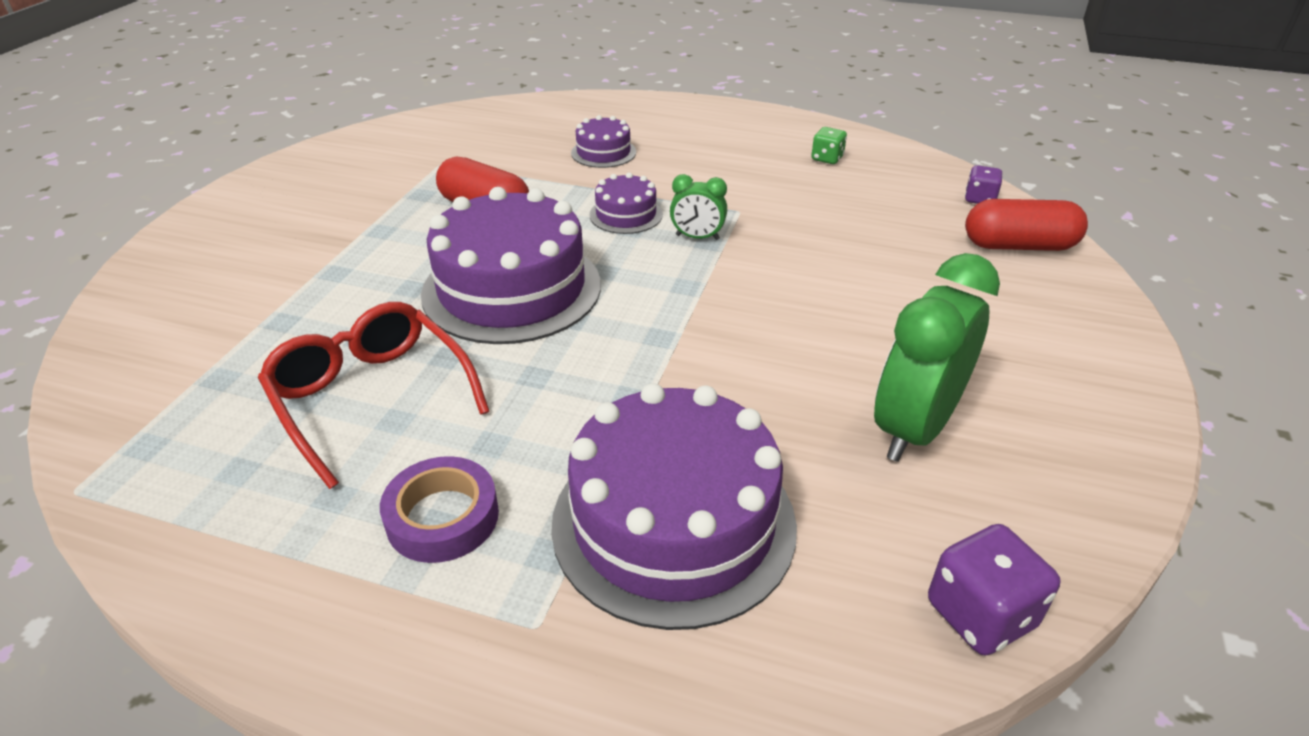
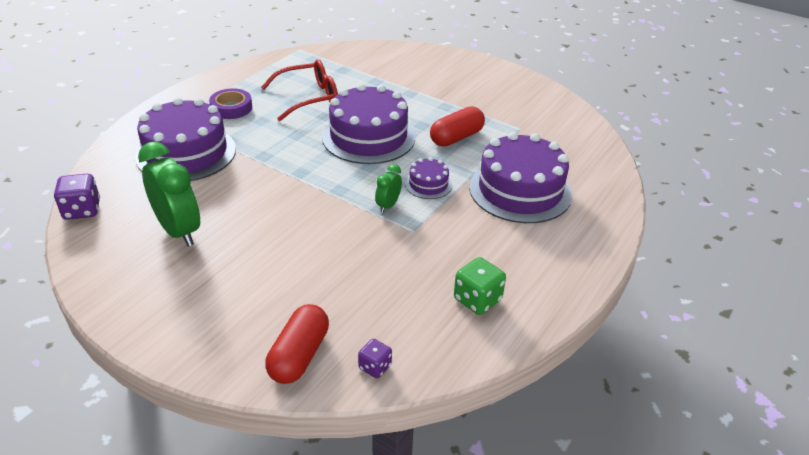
camera: 105 degrees right, 0 degrees up
purple cake [571,115,636,168] -> purple cake [469,132,572,223], size x2.14
green dice [811,127,847,164] -> green dice [454,257,506,315], size x1.62

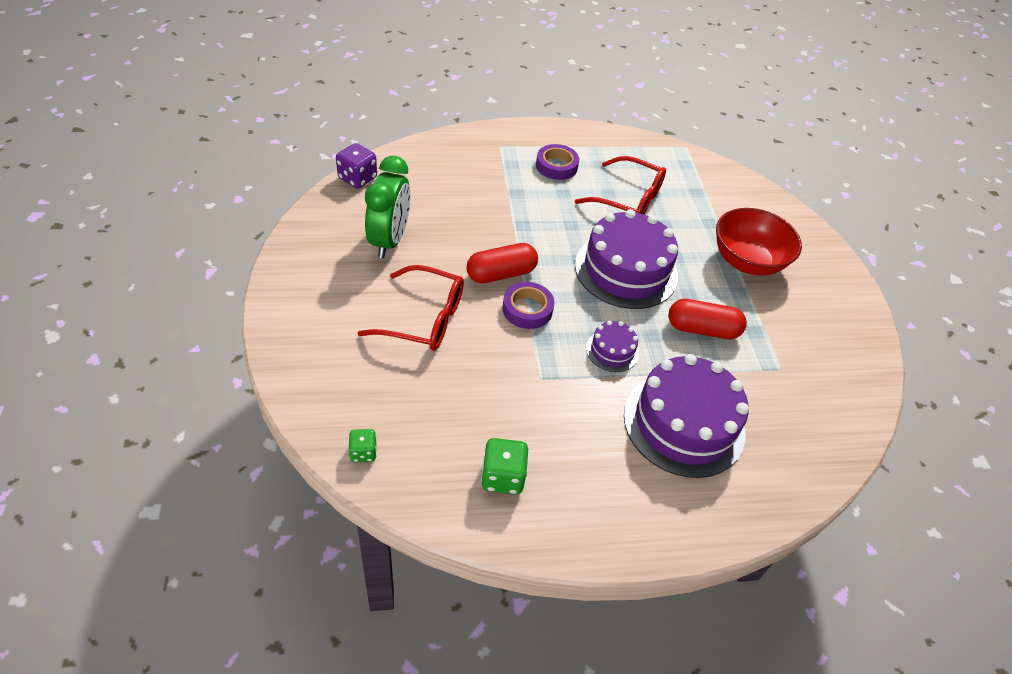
camera: 45 degrees right, 10 degrees up
purple cake [135,97,236,181] -> none
red capsule [265,304,329,384] -> red capsule moved to [466,243,538,283]
purple dice [358,339,392,378] -> green dice [348,429,377,462]
green clock [375,164,402,213] -> none
none -> red glasses [358,265,464,351]
none -> purple tape [502,282,554,329]
none -> red bowl [716,208,802,276]

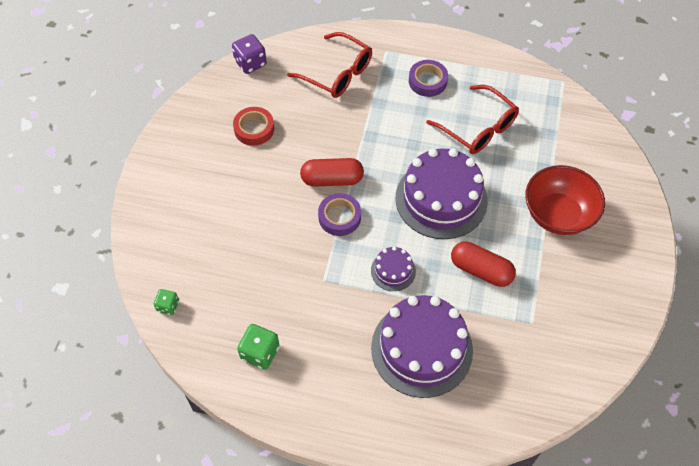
camera: 25 degrees right, 10 degrees up
red glasses [358,265,464,351] -> red glasses moved to [287,32,372,98]
green clock [365,156,410,258] -> red tape [233,107,274,146]

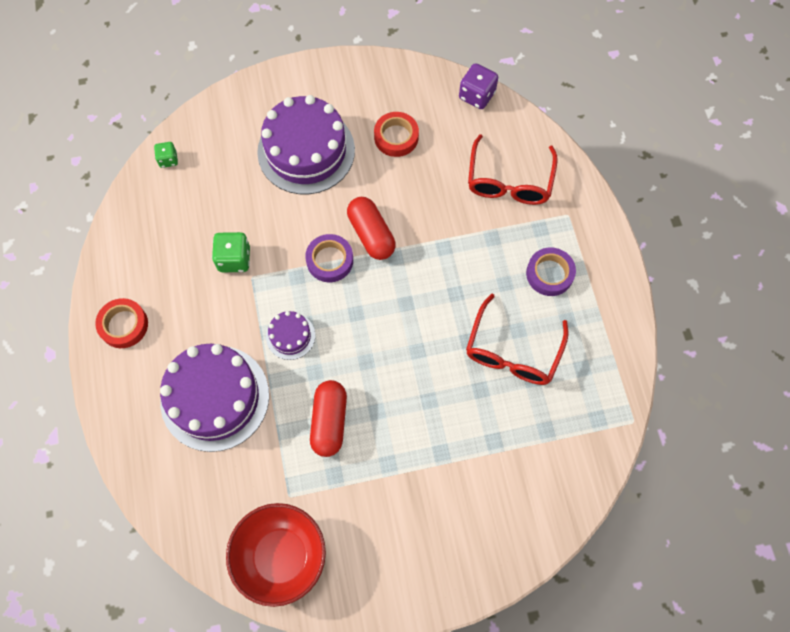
camera: 65 degrees right, 10 degrees up
green dice [237,324,279,369] -> green dice moved to [212,232,250,272]
purple cake [396,148,488,239] -> purple cake moved to [257,95,355,194]
red bowl [525,165,605,235] -> red bowl moved to [226,503,326,607]
none -> red tape [95,298,148,348]

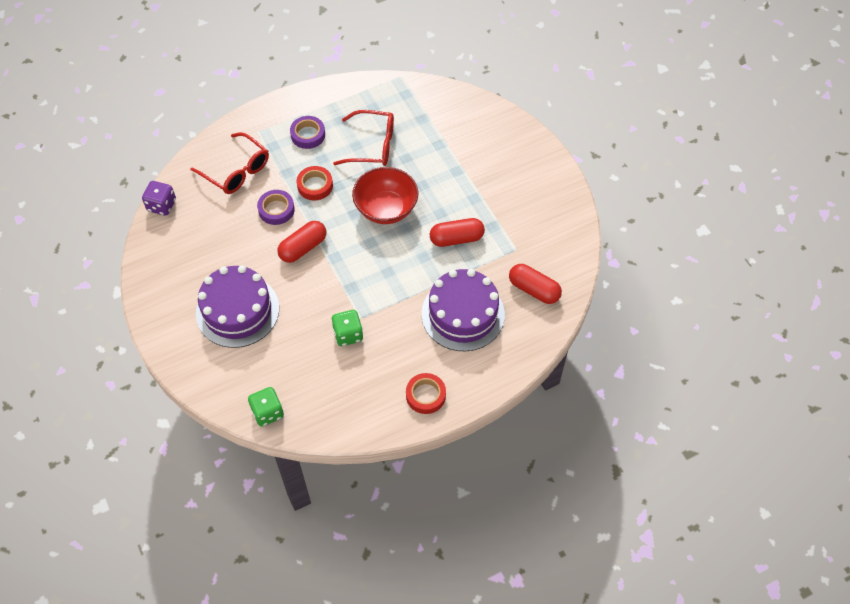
camera: 105 degrees left, 10 degrees down
green dice [154,142,178,168] -> green dice [248,387,284,427], size x1.62
red bowl [226,503,326,607] -> red bowl moved to [352,167,418,224]
purple cake [266,311,315,360] -> none
purple tape [305,234,353,282] -> purple tape moved to [257,190,295,225]
red tape [374,112,419,157] -> red tape moved to [297,166,333,201]
red glasses [468,134,558,205] -> red glasses turned 45 degrees clockwise [190,132,269,194]
none -> red capsule [509,264,562,304]

